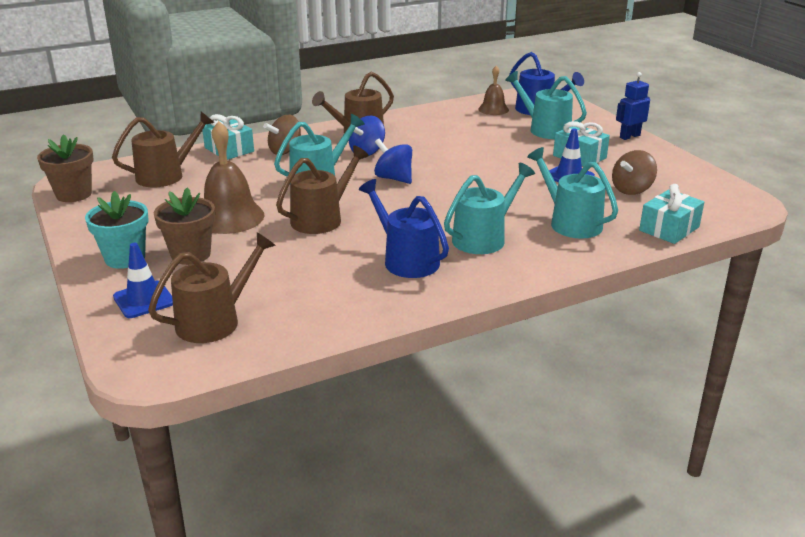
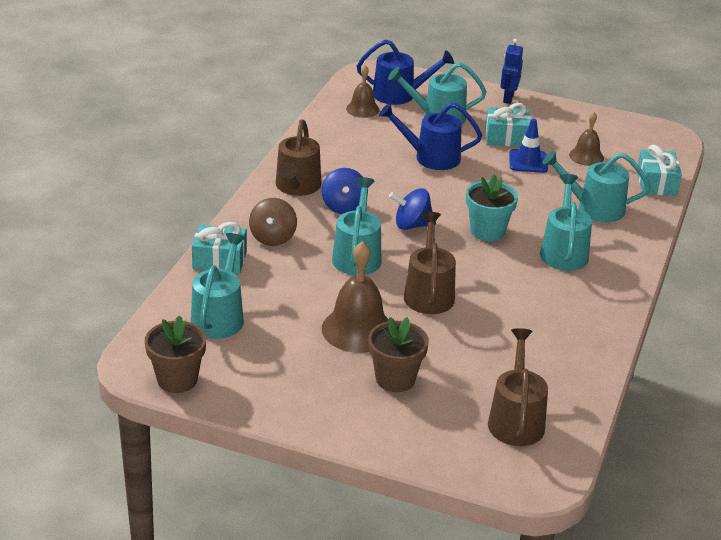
camera: 45 degrees left, 5 degrees up
turquoise flower pot [85,191,149,269] -> turquoise flower pot moved to [466,174,518,241]
brown watering can [112,112,214,187] -> turquoise watering can [191,233,245,339]
blue traffic cone [113,243,173,318] -> none
blue watering can [359,179,449,278] -> blue watering can moved to [379,103,482,170]
brown spinning top [612,150,657,195] -> brown bell [569,112,604,166]

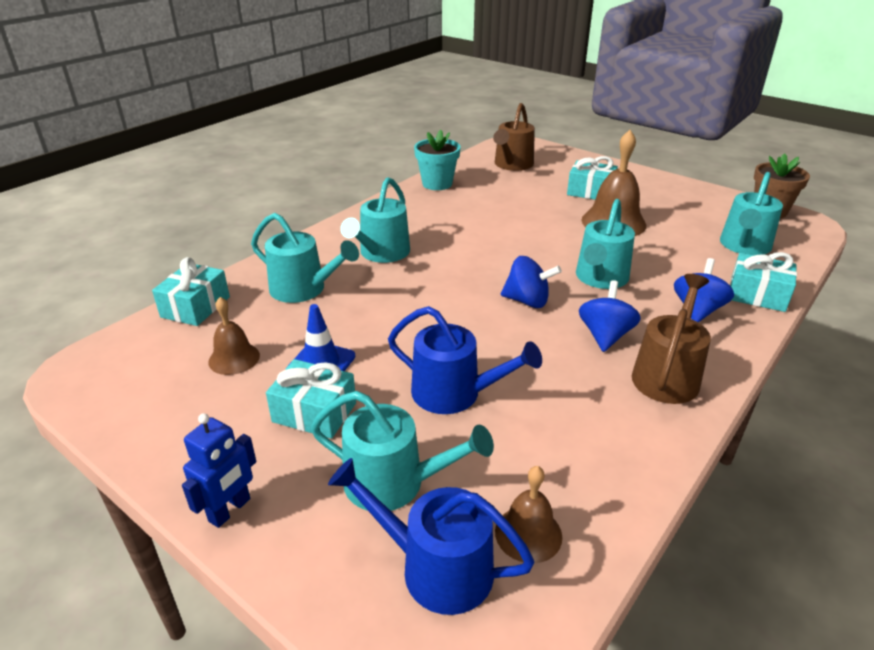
camera: 160 degrees left, 0 degrees up
brown spinning top [249,198,297,246] -> blue spinning top [674,258,734,322]
brown flower pot [368,317,429,392] -> turquoise gift [567,156,618,200]
brown watering can [404,212,456,314] -> none
turquoise flower pot [466,174,518,241] -> turquoise flower pot moved to [414,130,461,190]

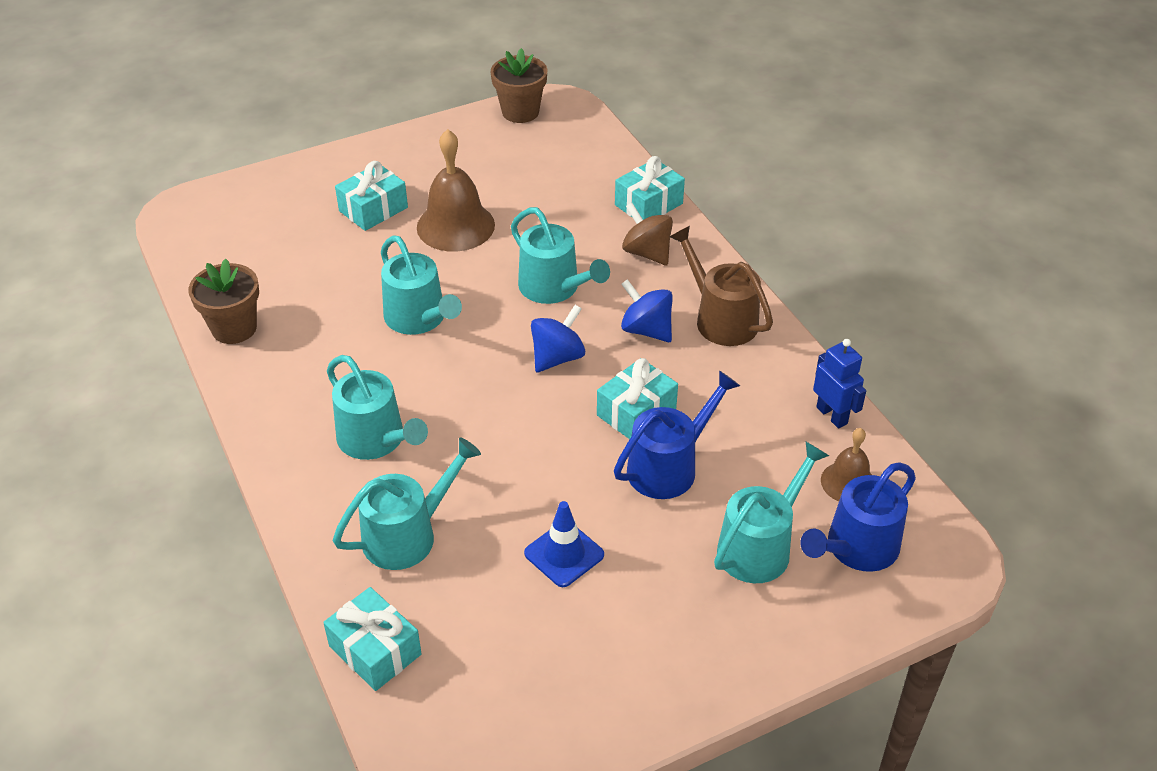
camera: 65 degrees left, 10 degrees up
blue robot [182,413,256,528] -> blue robot moved to [813,339,866,428]
brown bell [208,297,260,375] -> none
turquoise gift [266,359,356,439] -> turquoise gift moved to [597,358,678,439]
turquoise flower pot [414,130,461,190] -> brown flower pot [188,259,259,344]
brown watering can [493,103,535,171] -> none
blue spinning top [674,258,734,322] -> brown spinning top [622,203,673,266]
turquoise watering can [720,172,783,255] -> turquoise watering can moved to [381,235,462,335]

